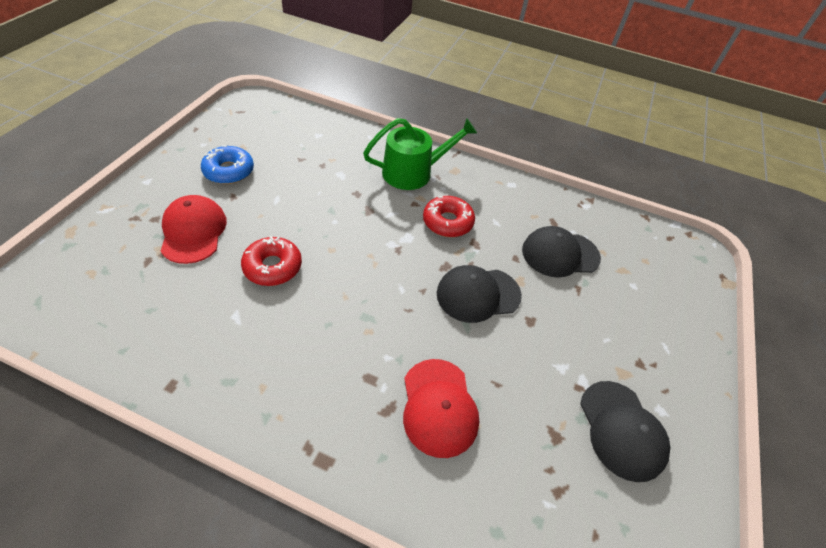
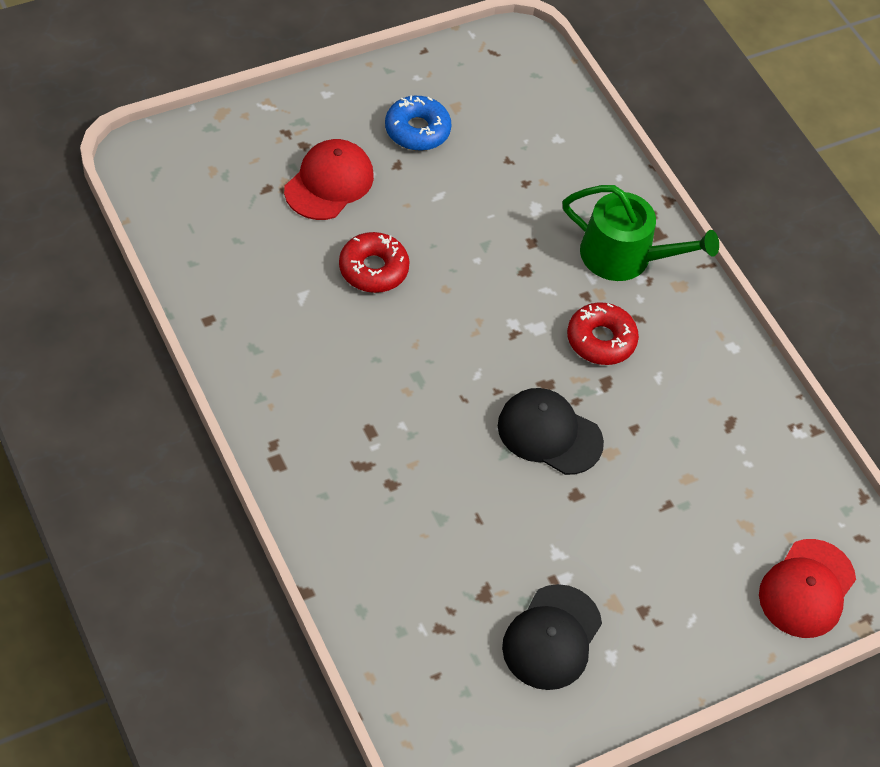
camera: 40 degrees right, 5 degrees up
red cap [403,359,479,458] -> red cap moved to [759,539,856,638]
black cap [522,226,601,278] -> none

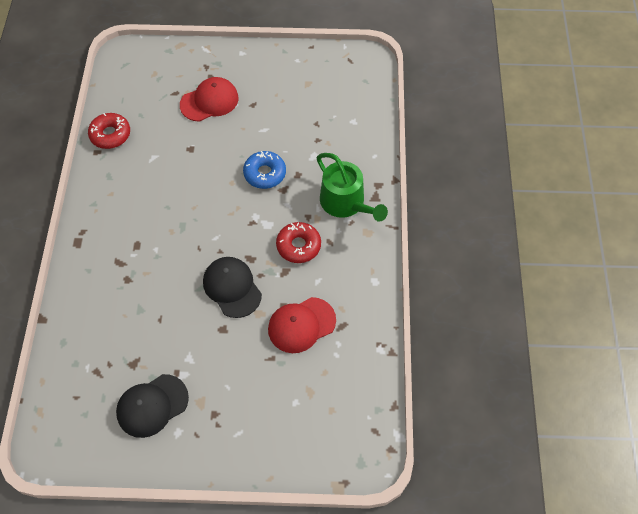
camera: 35 degrees right, 5 degrees up
red donut [339,232,410,293] -> red donut moved to [88,113,130,149]
blue donut [385,95,451,151] -> blue donut moved to [243,151,286,189]
red cap [759,539,856,638] -> red cap moved to [268,297,336,353]

